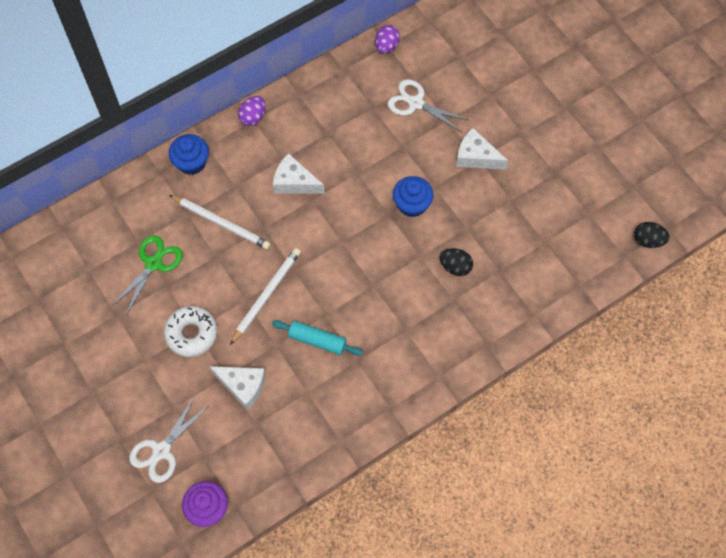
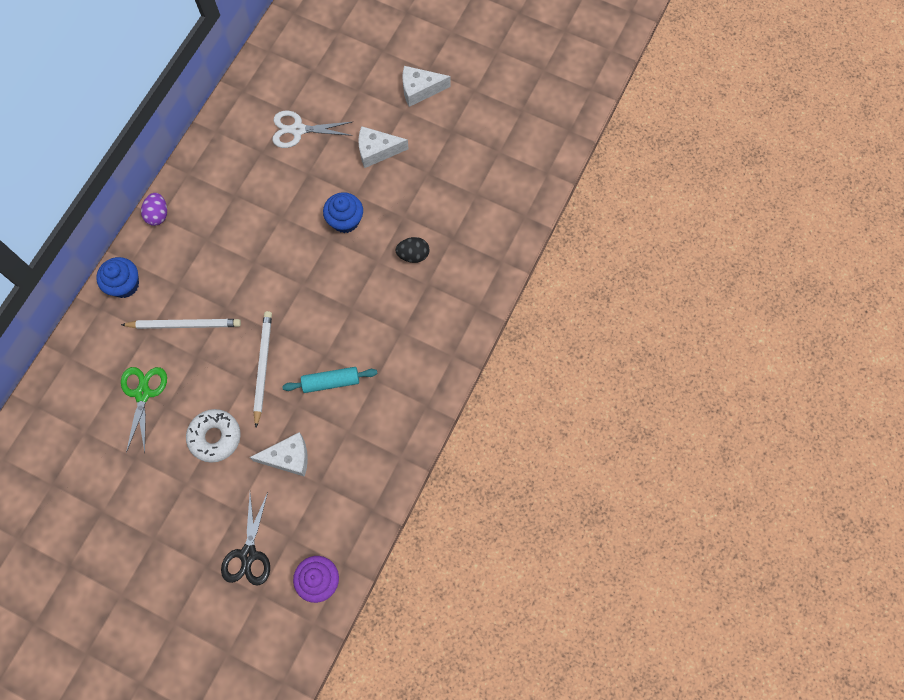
camera: 30 degrees left, 5 degrees up
white scissors [129,396,207,483] -> black scissors [221,492,270,585]
white cheese [273,153,325,194] -> white cheese moved to [402,66,451,107]
purple egg [375,25,400,54] -> none
black egg [634,222,670,248] -> none

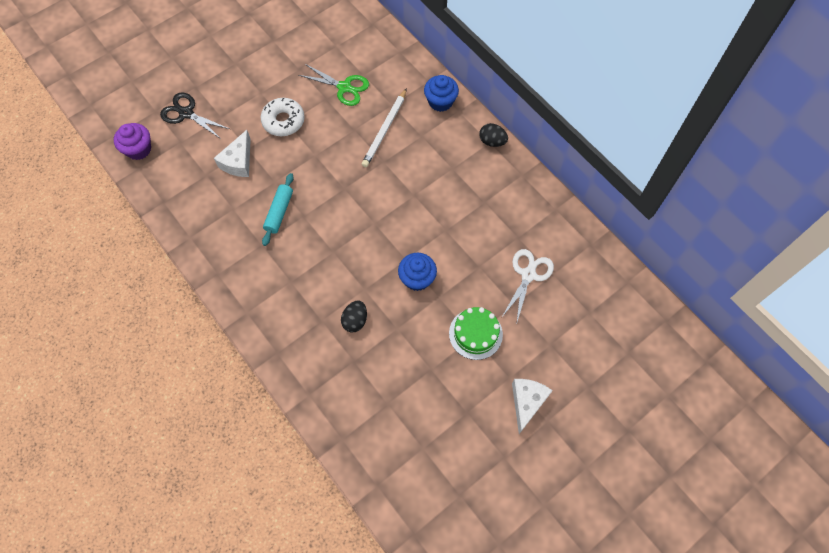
camera: 115 degrees right, 5 degrees down
purple egg [141,193,167,226] -> black egg [479,123,508,147]
white pencil [253,311,272,427] -> none
white cheese [358,126,409,168] -> green cake [449,307,503,360]

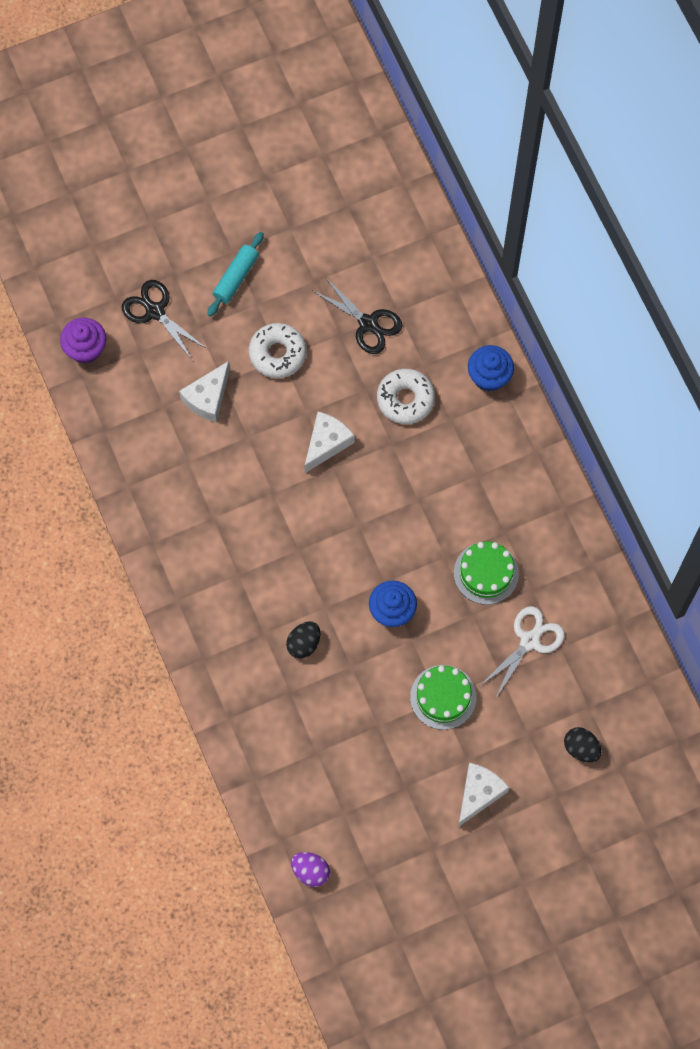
camera: 15 degrees right, 5 degrees up
turquoise rolling pin [262,173,294,246] -> turquoise rolling pin moved to [207,232,264,317]
green scissors [299,64,369,106] -> black scissors [313,277,402,354]
white pencil [362,88,407,167] -> white donut [377,369,435,424]
black egg [479,123,508,147] -> black egg moved to [564,727,601,763]
none -> purple egg [291,852,330,887]
none -> white cheese [305,412,354,473]
none -> green cake [454,541,519,605]

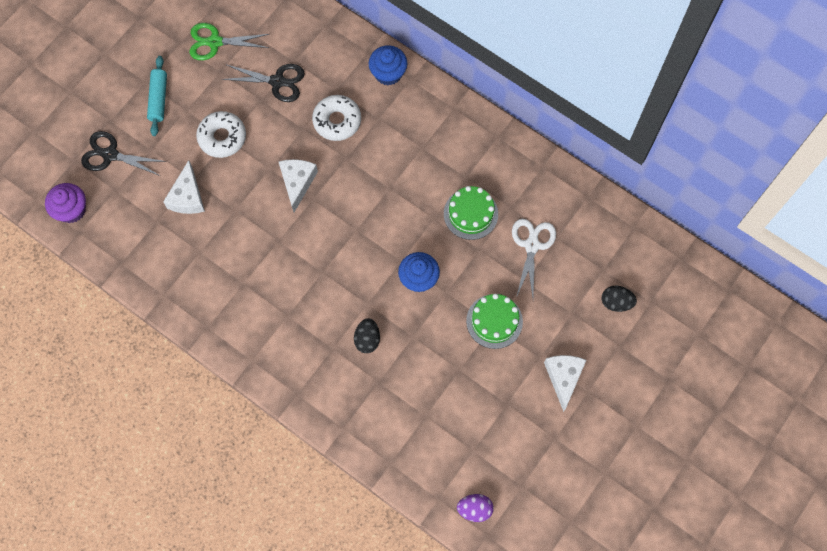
camera: 30 degrees left, 0 degrees up
none -> green scissors [189,23,269,60]

